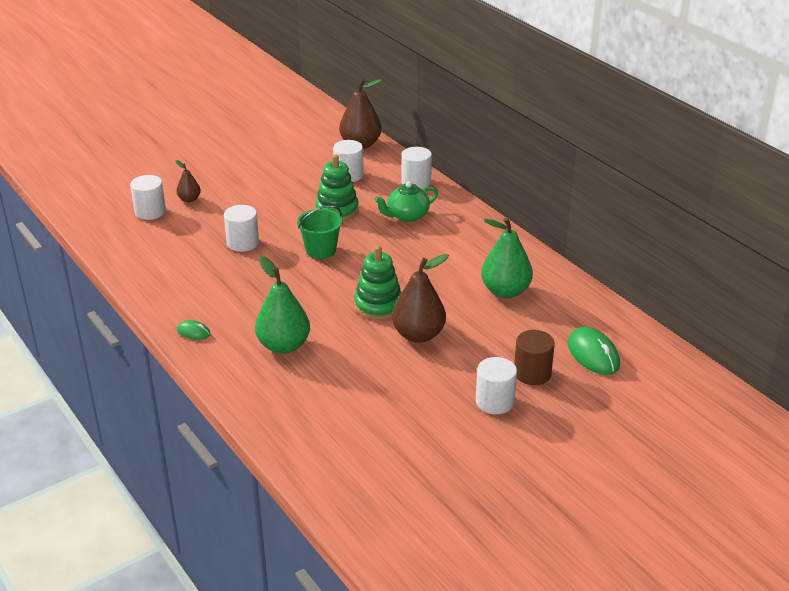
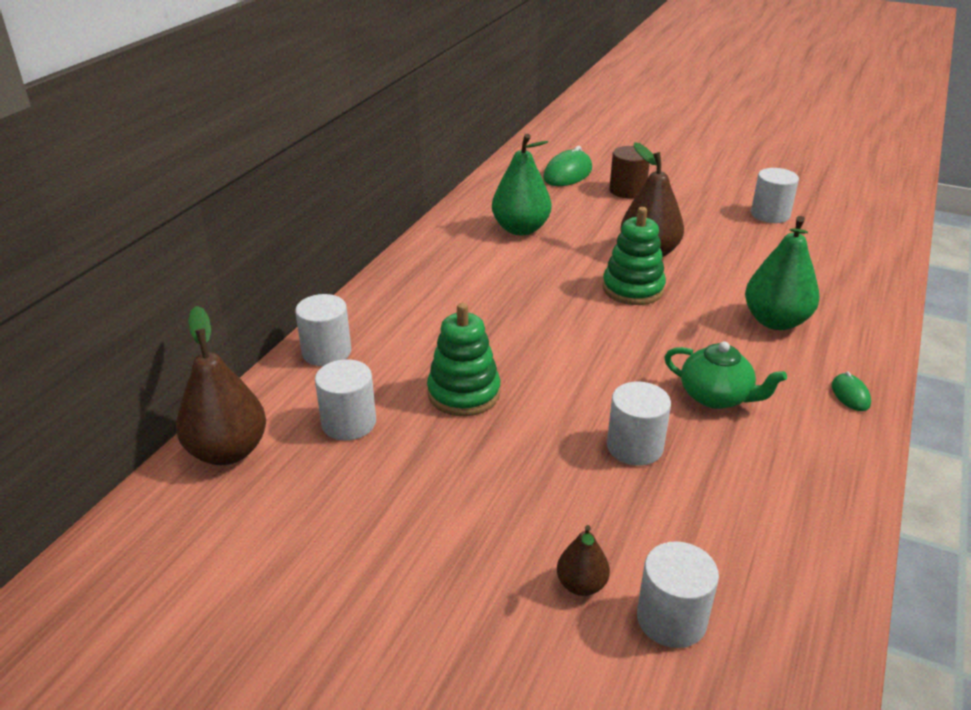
camera: 120 degrees left, 0 degrees up
green bucket [297,206,343,259] -> none
green teapot [375,181,438,222] -> green teapot moved to [664,342,787,409]
white cylinder [476,357,517,414] -> white cylinder moved to [751,168,799,223]

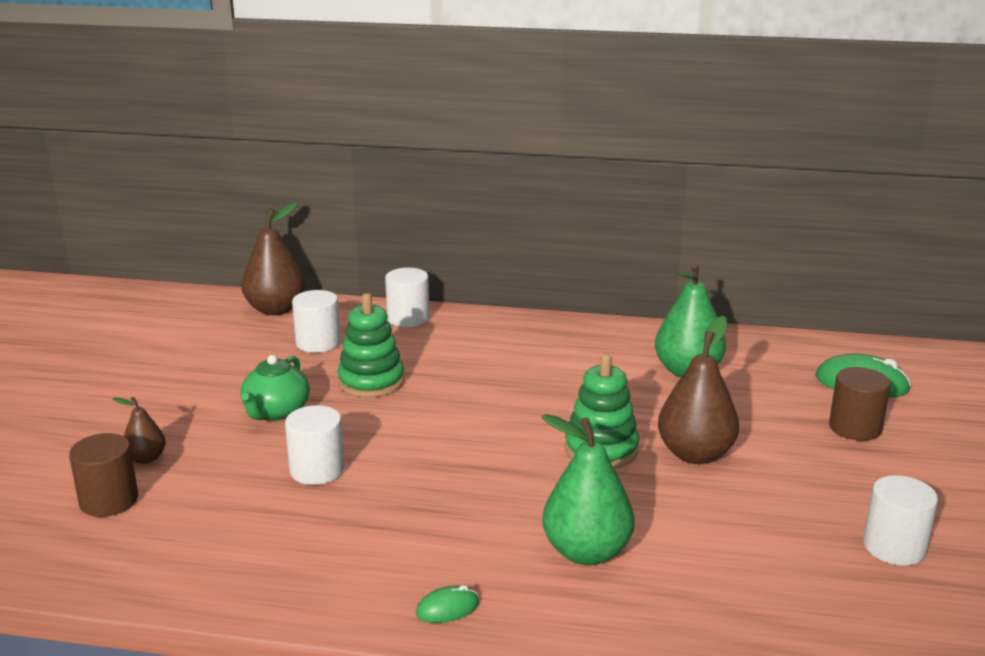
camera: 75 degrees right, 10 degrees down
white cylinder [637,541,719,648] -> brown cylinder [69,433,138,517]
green teapot [664,342,787,409] -> green teapot moved to [240,355,310,420]

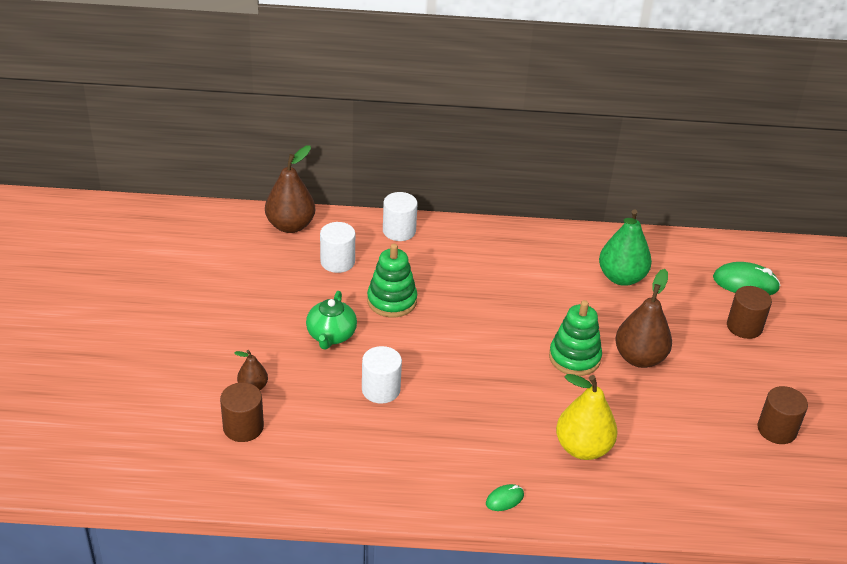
camera: 10 degrees left, 15 degrees up
green pear [541,414,635,565] -> yellow pear [556,374,618,460]
white cylinder [863,475,938,566] -> brown cylinder [758,386,808,444]

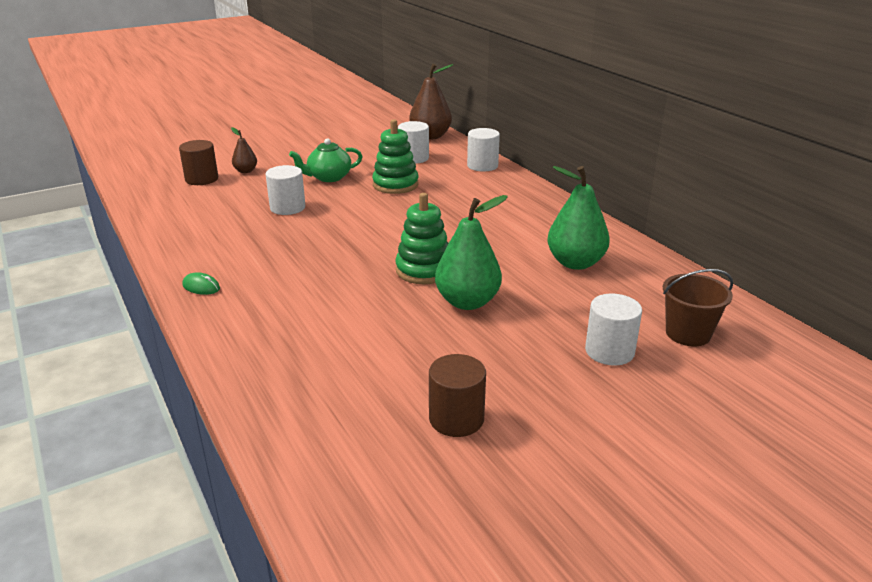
camera: 60 degrees right, 10 degrees down
yellow pear [556,374,618,460] -> none
brown pear [615,269,672,368] -> green pear [435,195,508,310]
green mouse [713,262,780,295] -> brown bucket [663,269,733,346]
brown cylinder [727,286,772,339] -> white cylinder [585,294,642,365]

